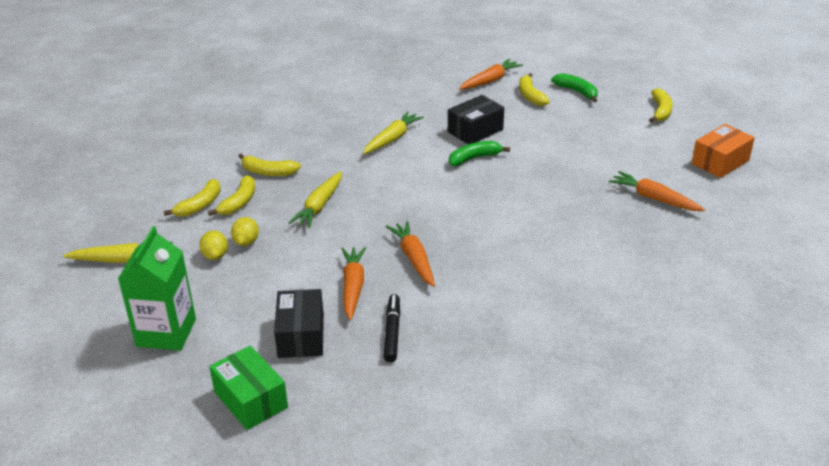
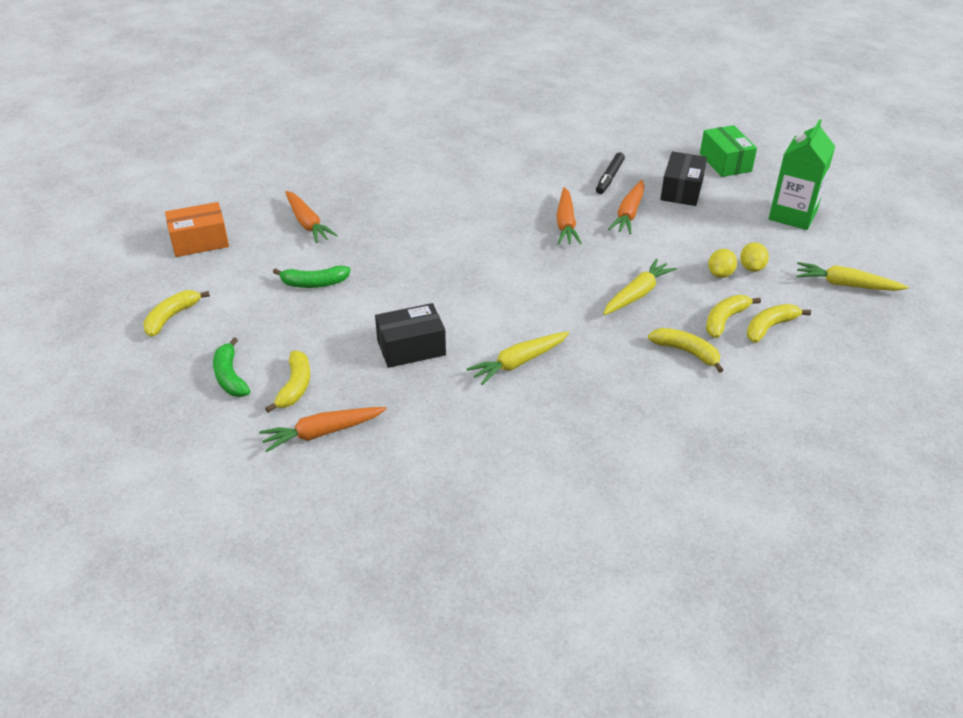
camera: 160 degrees left, 5 degrees up
green banana [449,141,510,166] -> green banana moved to [273,266,350,288]

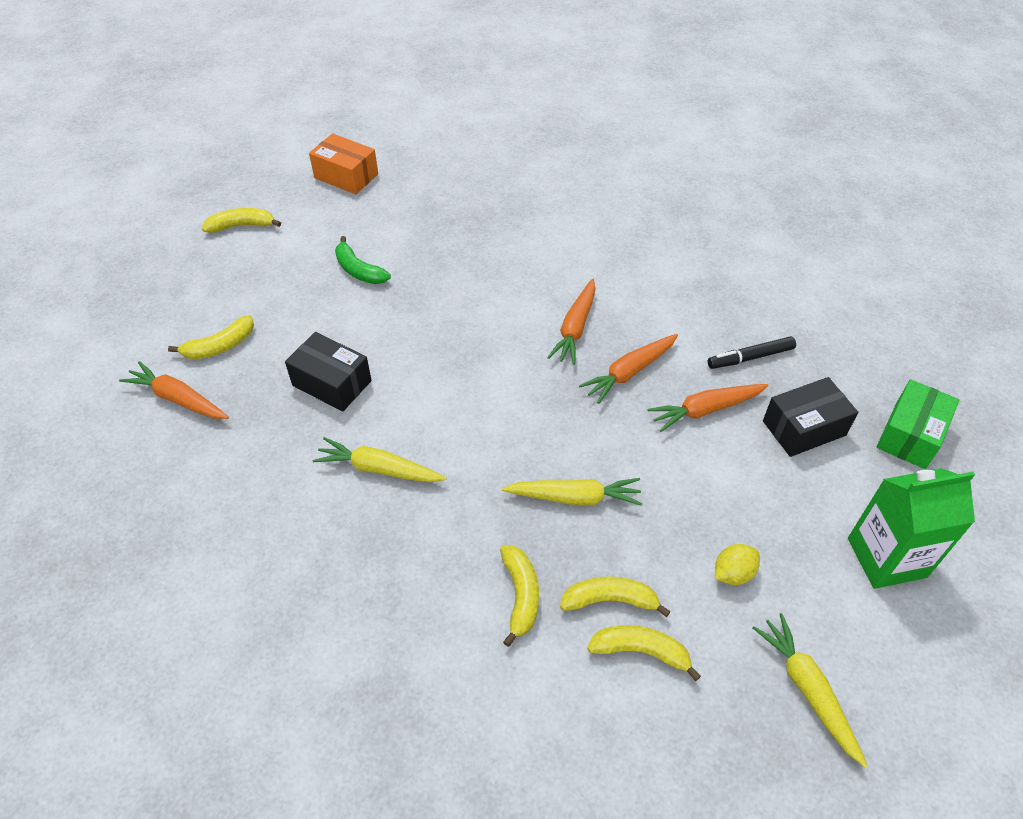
camera: 50 degrees right, 10 degrees up
green banana [213,337,250,397] -> none
orange carrot [285,191,337,243] -> orange carrot moved to [547,279,596,365]
yellow lemon [708,249,737,278] -> none

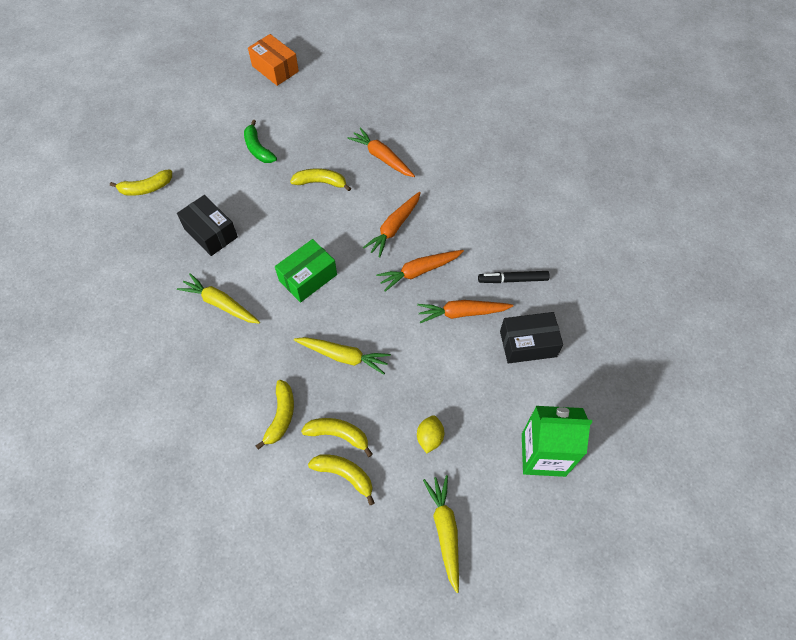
camera: 15 degrees right, 10 degrees up
orange carrot [119,361,229,419] -> orange carrot moved to [347,127,415,177]
yellow banana [202,208,281,233] -> yellow banana moved to [290,168,351,191]
yellow lemon [715,544,760,585] -> yellow lemon turned 60 degrees counterclockwise [417,415,444,453]
green box [876,379,960,469] -> green box moved to [275,239,337,303]

